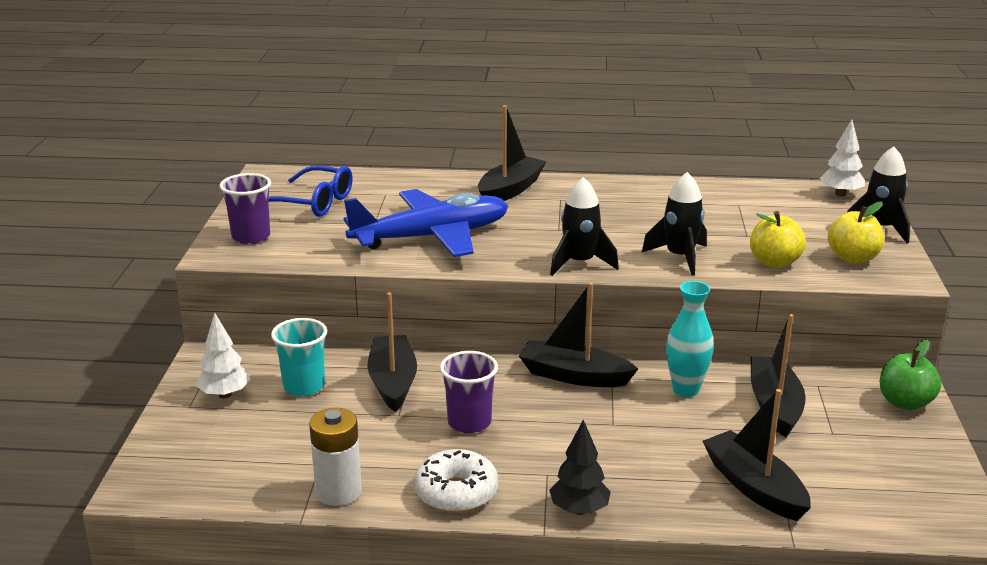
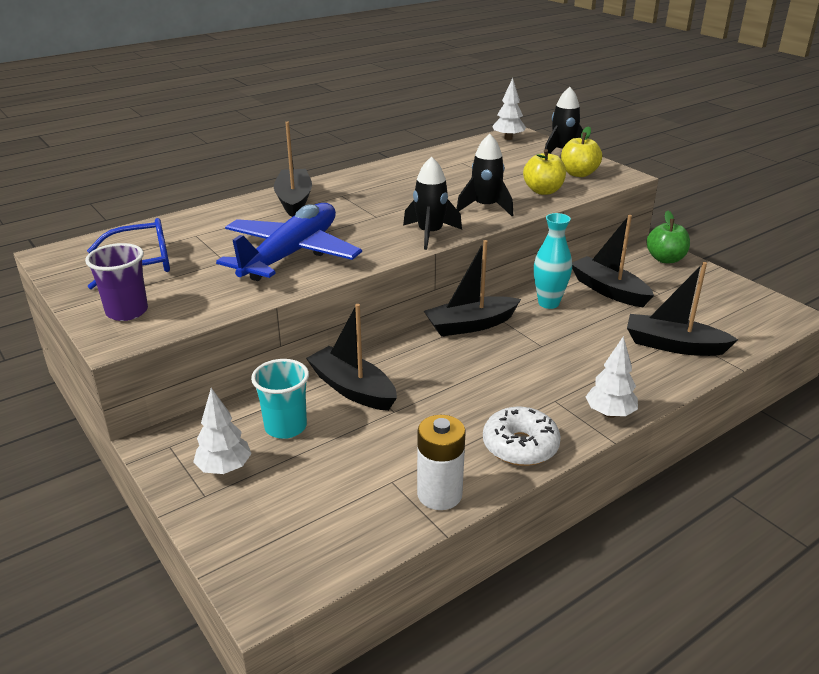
camera: 40 degrees left, 5 degrees up
purple cup [440,351,498,433] -> none
black tree [549,420,611,515] -> white tree [586,336,638,418]

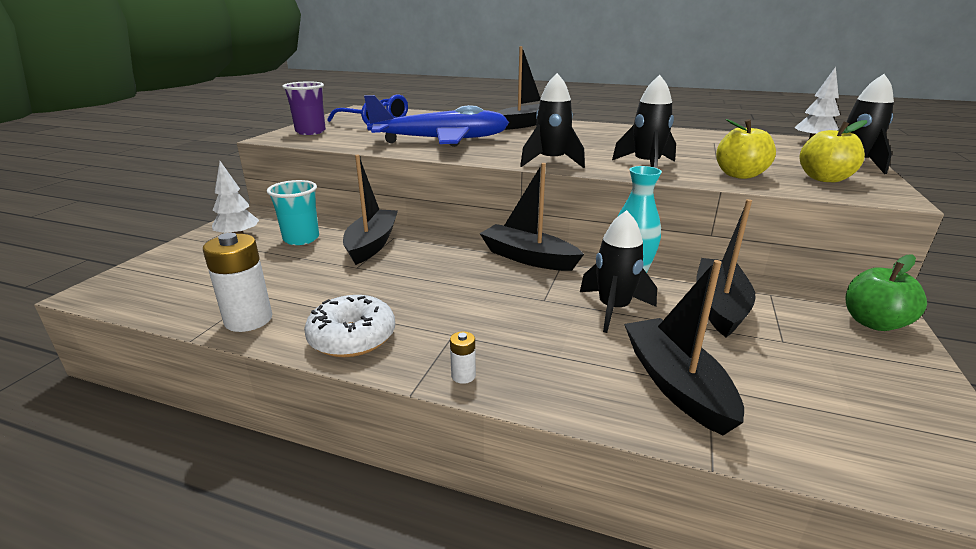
camera: 55 degrees right, 5 degrees down
white tree [586,336,638,418] -> white battery [450,331,476,384]
none -> black rocket [580,210,657,333]

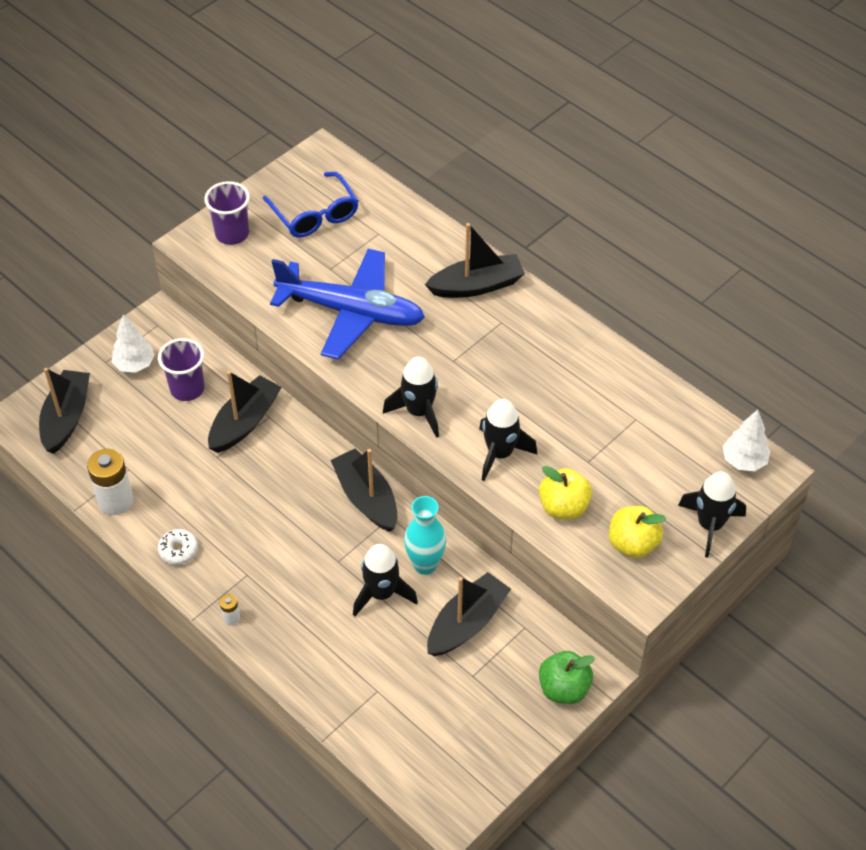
camera: 25 degrees right, 25 degrees up
turquoise cup [267,180,319,245] -> purple cup [158,338,204,401]
white donut [304,295,395,357] -> white donut [158,529,198,565], size x0.61
black boat [624,260,744,435] -> black boat moved to [39,368,90,454]

